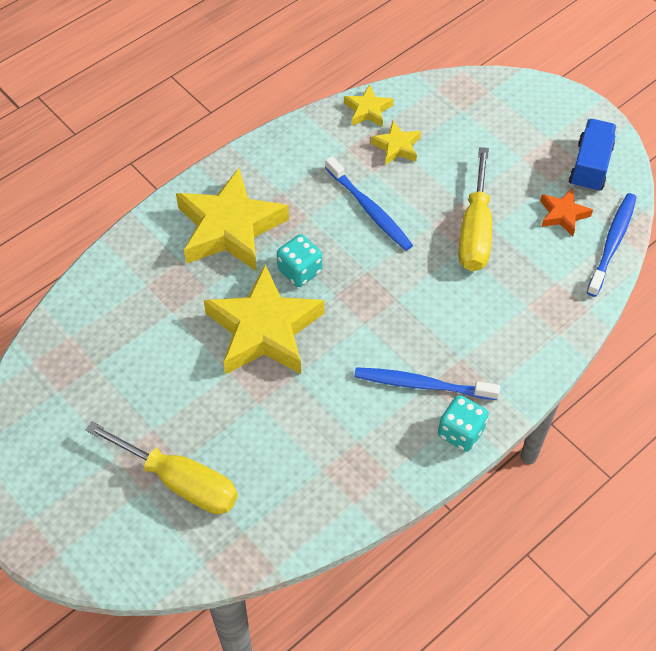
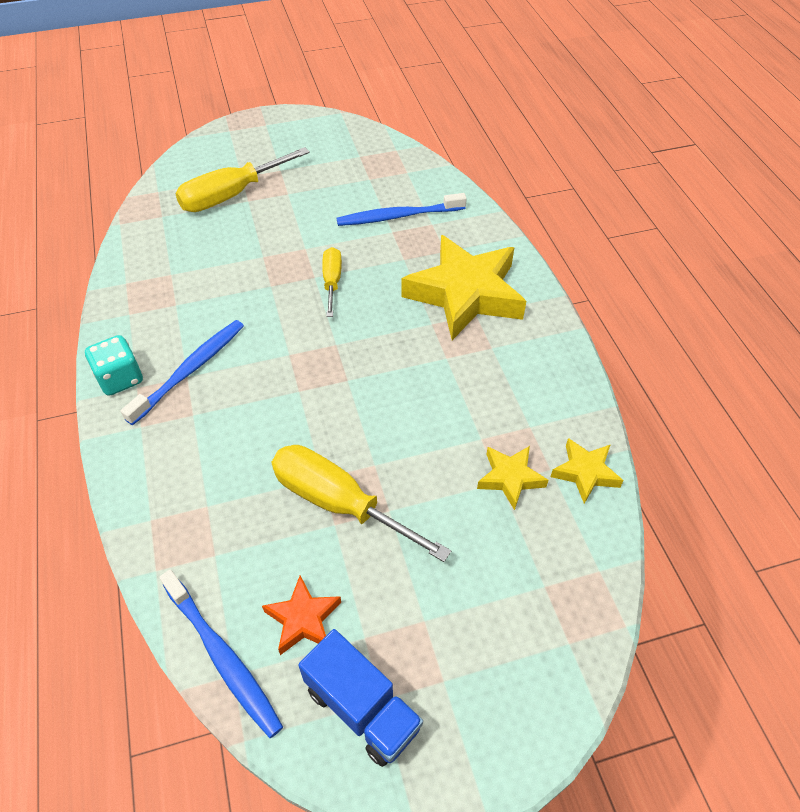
camera: 115 degrees right, 5 degrees down
yellow star [204,265,325,375] -> yellow screwdriver [322,247,342,317]
turquoise dice [277,234,322,287] -> none
blue toothbrush [325,156,413,251] -> blue toothbrush moved to [336,193,467,226]

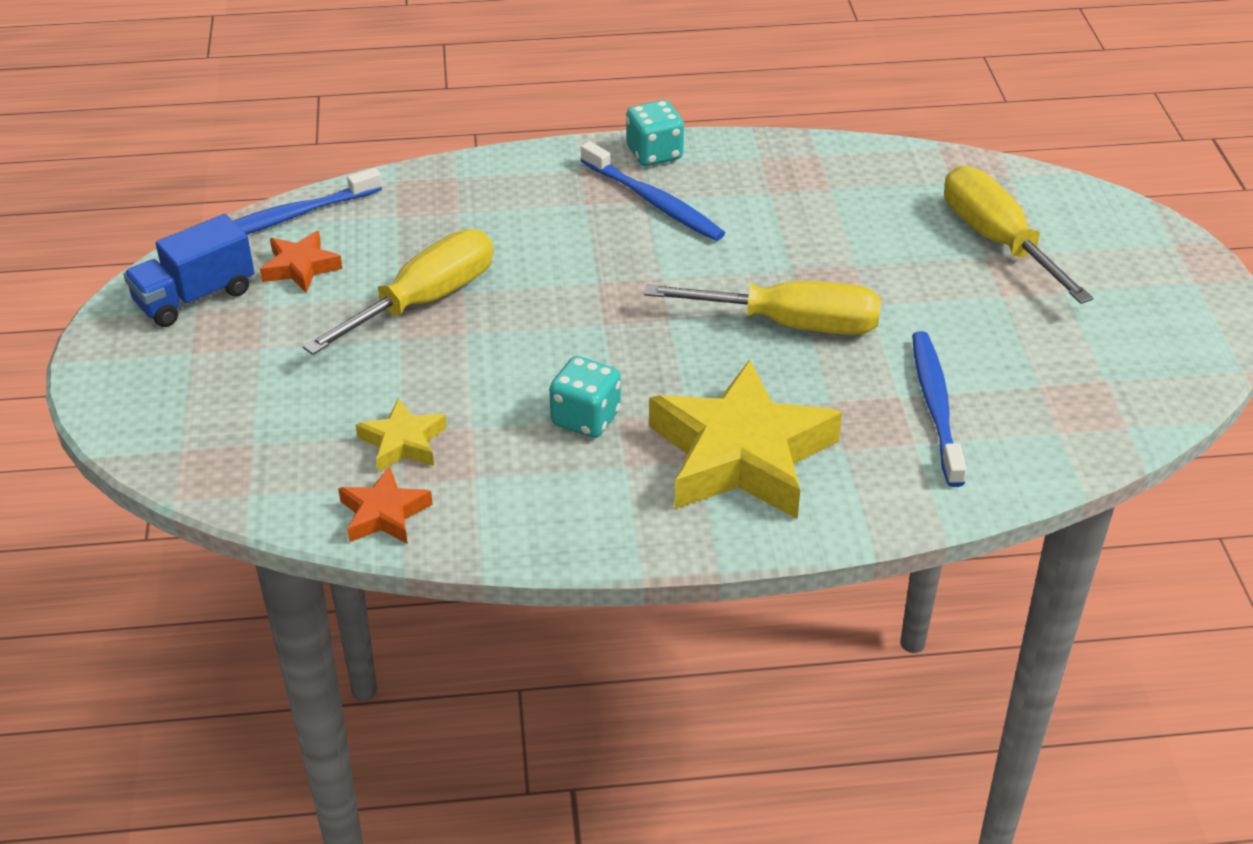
camera: 100 degrees right, 10 degrees down
yellow screwdriver [322,247,342,317] -> yellow screwdriver [644,281,881,335], size x1.75
yellow star [551,438,624,504] -> orange star [338,466,433,544]
none -> turquoise dice [549,356,621,438]

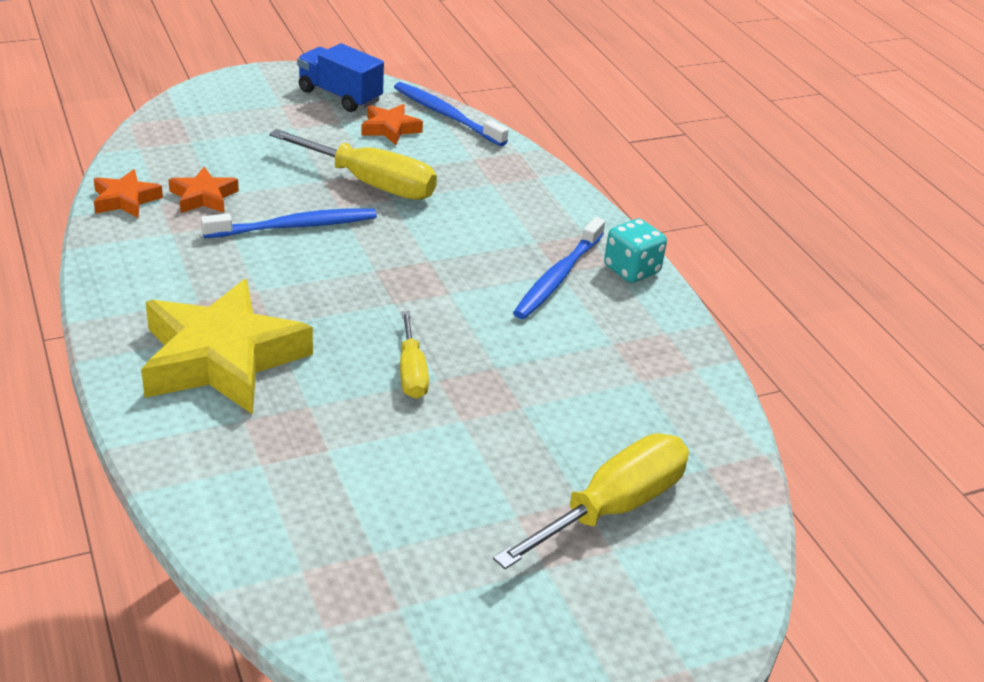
camera: 70 degrees right, 5 degrees down
yellow star [356,398,447,472] -> orange star [168,167,239,213]
turquoise dice [549,356,621,438] -> none
yellow screwdriver [644,281,881,335] -> yellow screwdriver [400,311,429,399], size x0.57
blue toothbrush [912,331,967,487] -> blue toothbrush moved to [201,208,377,238]

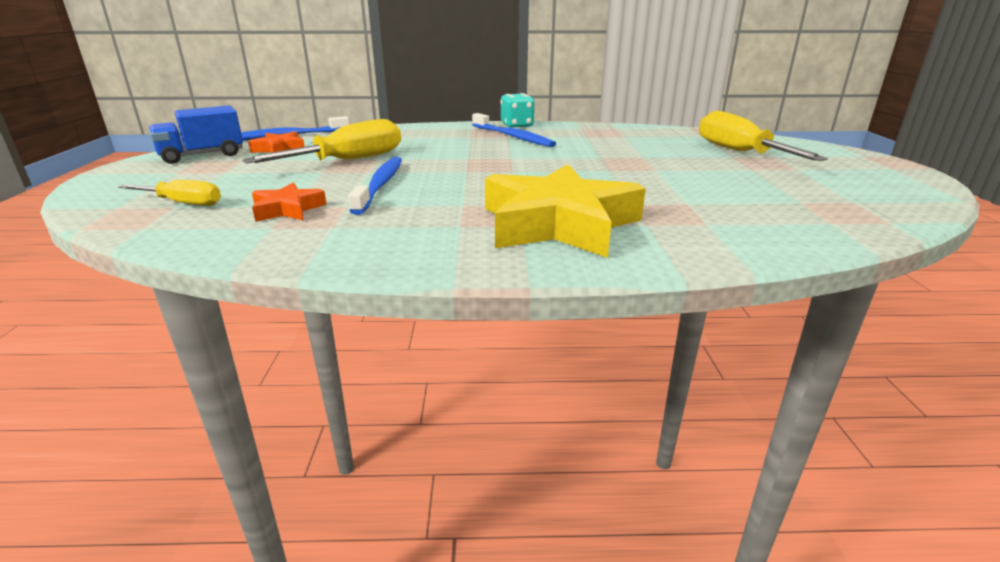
camera: 65 degrees left, 10 degrees down
orange star [94,169,163,218] -> none
yellow screwdriver [400,311,429,399] -> yellow screwdriver moved to [118,180,221,206]

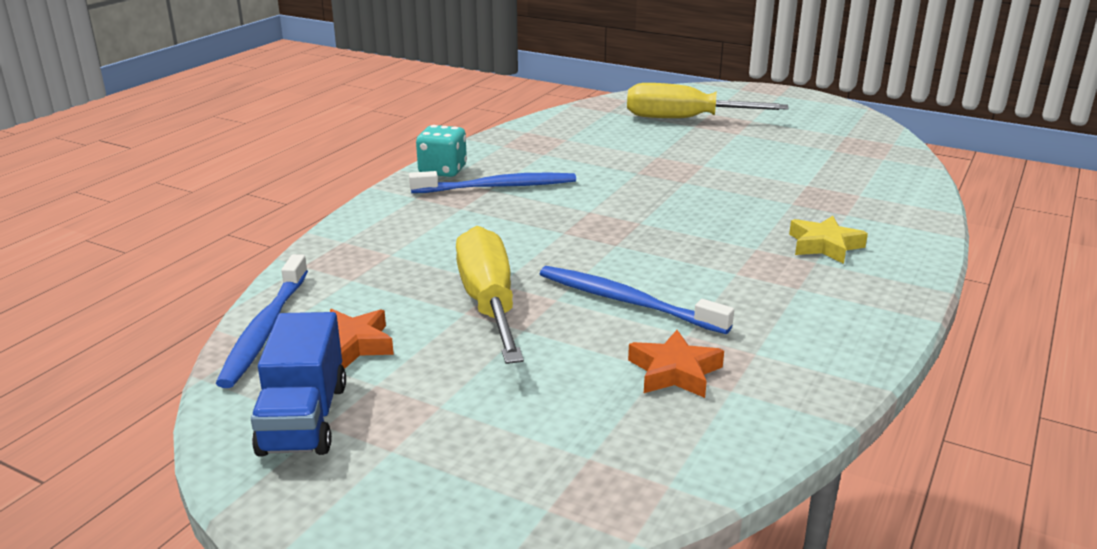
camera: 60 degrees left, 0 degrees up
yellow screwdriver [118,180,221,206] -> none
yellow star [485,164,646,258] -> yellow star [789,216,868,264], size x0.47

